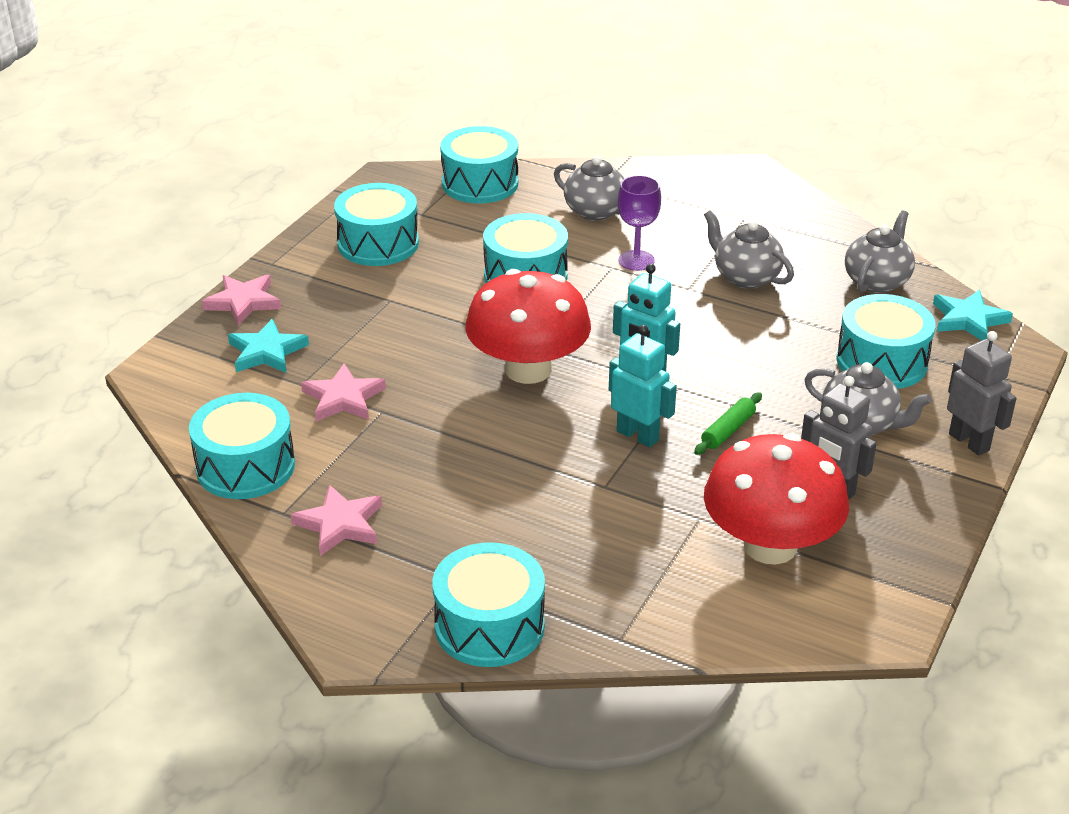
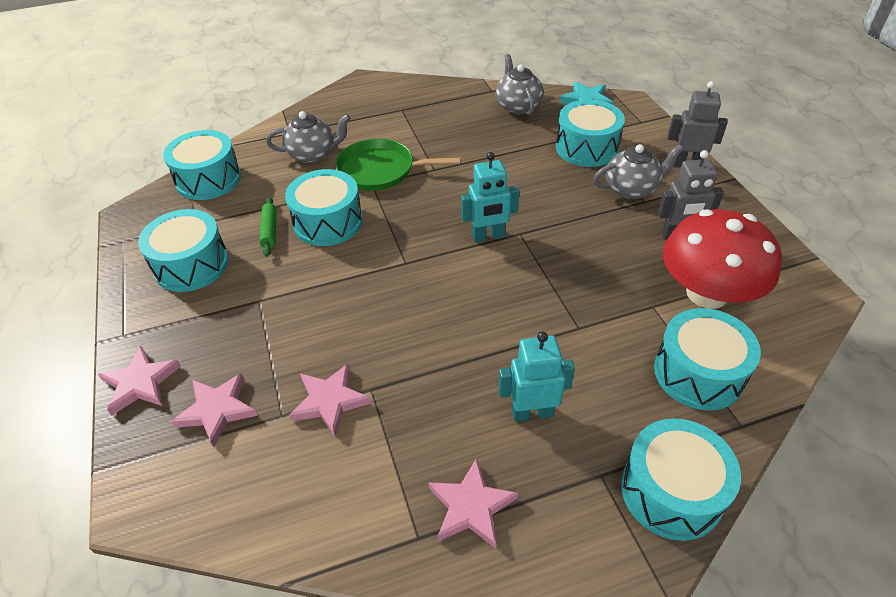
camera: 45 degrees left, 10 degrees up
turquoise drum [189,393,295,499] -> turquoise drum moved to [654,308,761,411]
turquoise star [228,319,309,373] -> pink star [171,373,257,447]
red mushroom [466,269,591,384] -> none
turquoise robot [609,325,677,447] -> turquoise robot moved to [498,332,575,422]
purple goblet [618,175,661,271] -> green pan [335,138,461,191]
green rolling pin [694,392,762,455] -> green rolling pin moved to [259,197,277,257]
grey teapot [704,210,794,289] -> none

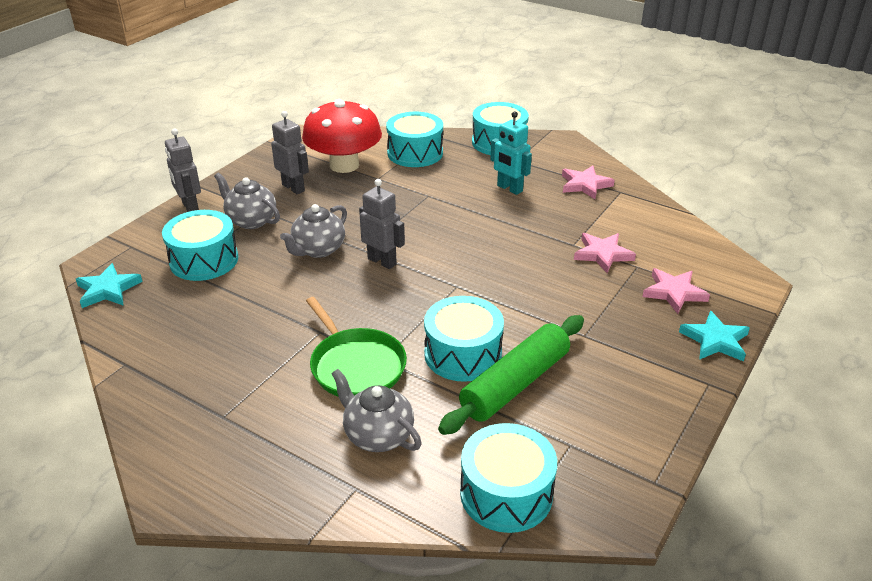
camera: 130 degrees left, 10 degrees down
pink star [98,346,181,416] -> turquoise star [679,310,750,361]
turquoise drum [138,209,229,292] -> none
green rolling pin [259,197,277,257] -> green rolling pin [438,315,584,435], size x2.18
turquoise robot [461,152,519,242] -> grey robot [359,179,405,269]
grey teapot [496,54,543,115] -> grey teapot moved to [280,204,347,258]

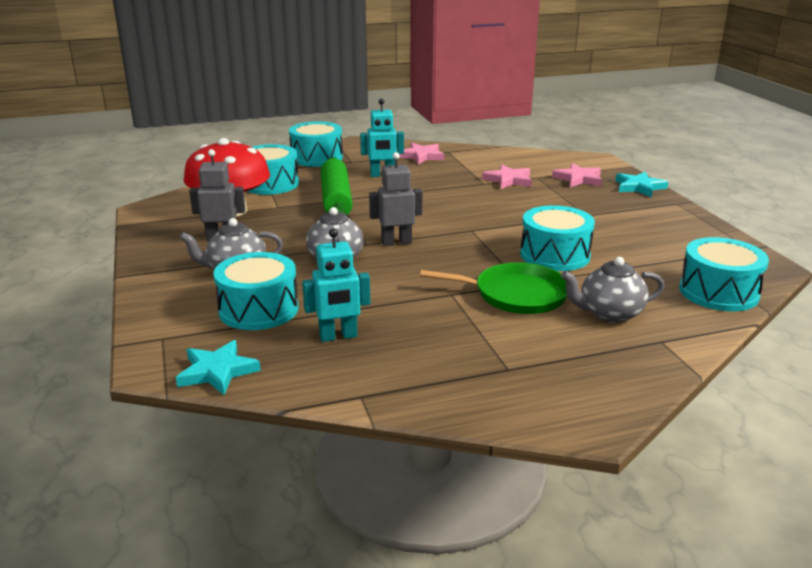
camera: 50 degrees left, 10 degrees down
grey robot [165,129,201,212] -> none
green rolling pin [438,315,584,435] -> green rolling pin moved to [321,157,353,215]
none -> turquoise robot [302,228,370,342]

